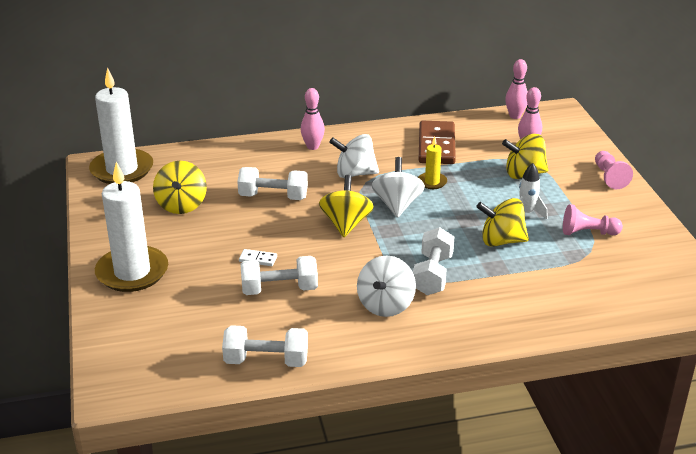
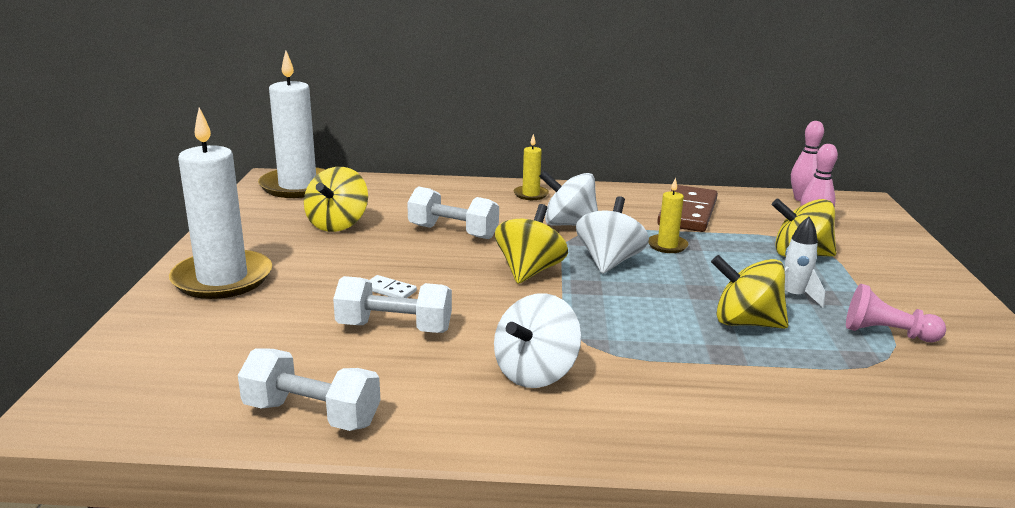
camera: 15 degrees right, 10 degrees down
pink bowling pin [301,88,325,150] -> yellow candle [514,134,549,200]
white dumbbell [413,227,455,295] -> none
pink pawn [595,151,633,189] -> none

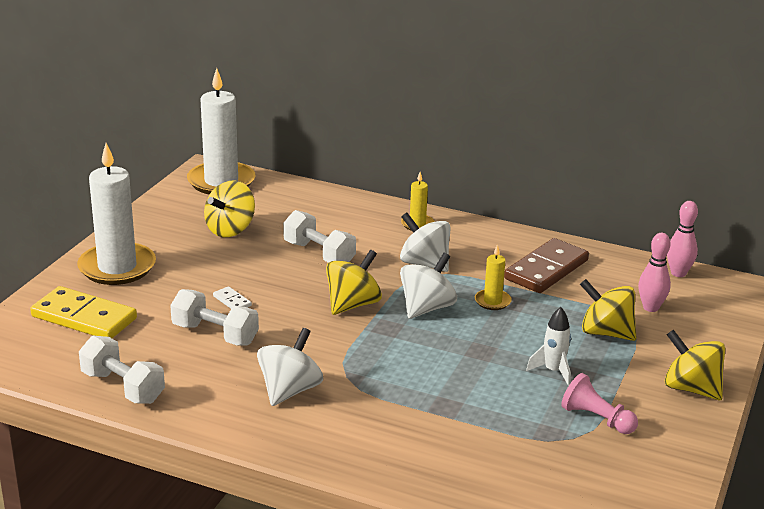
camera: 20 degrees right, 5 degrees up
white spinning top [494,293,581,388] -> white spinning top turned 150 degrees clockwise [257,328,323,406]
yellow spinning top [711,255,789,329] -> yellow spinning top moved to [665,330,725,400]
none -> yellow domino [30,286,137,338]

